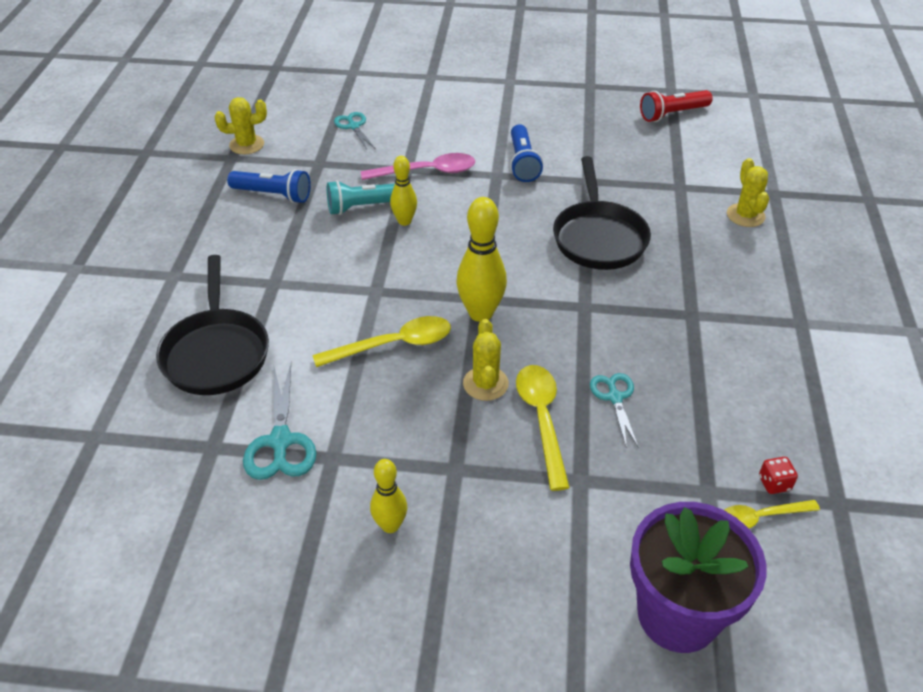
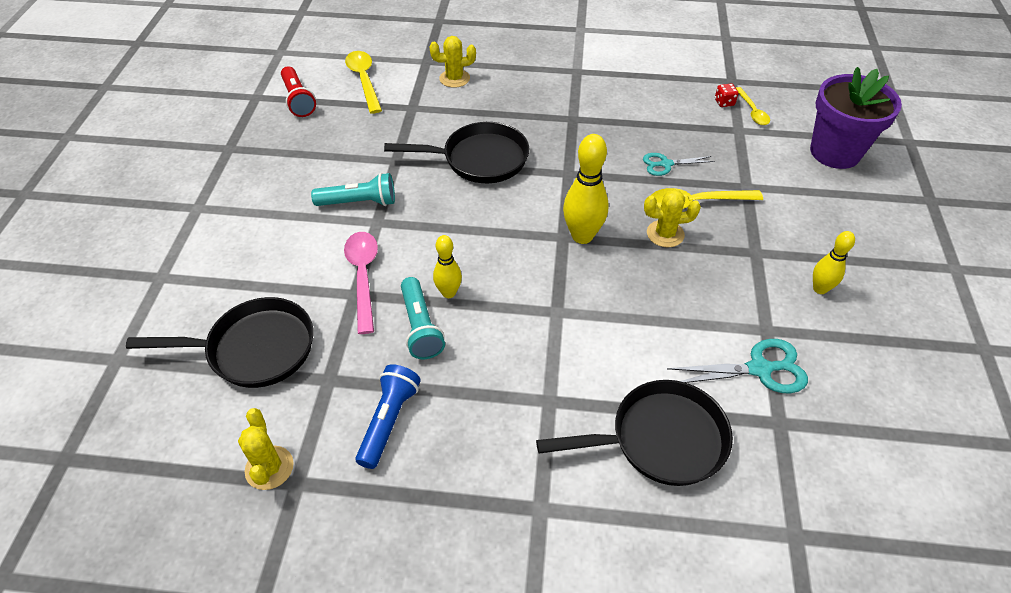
camera: 90 degrees left, 5 degrees up
yellow spoon [313,316,451,367] -> yellow spoon moved to [345,51,382,114]
turquoise scissors [334,112,375,150] -> black pan [126,297,313,388]
blue flashlight [510,124,543,182] -> turquoise flashlight [311,173,395,206]

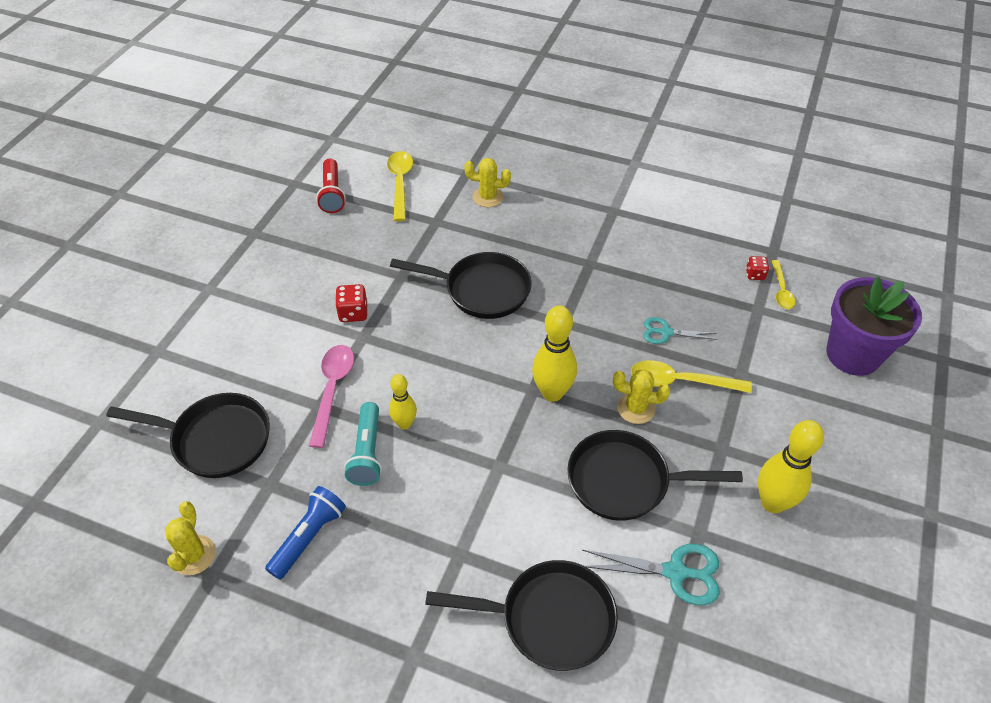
camera: 15 degrees right, 0 degrees up
turquoise flashlight [311,173,395,206] -> red dice [335,284,368,322]
yellow bowling pin [813,231,855,294] -> yellow bowling pin [758,420,824,513], size x1.65
none -> black pan [567,430,743,521]

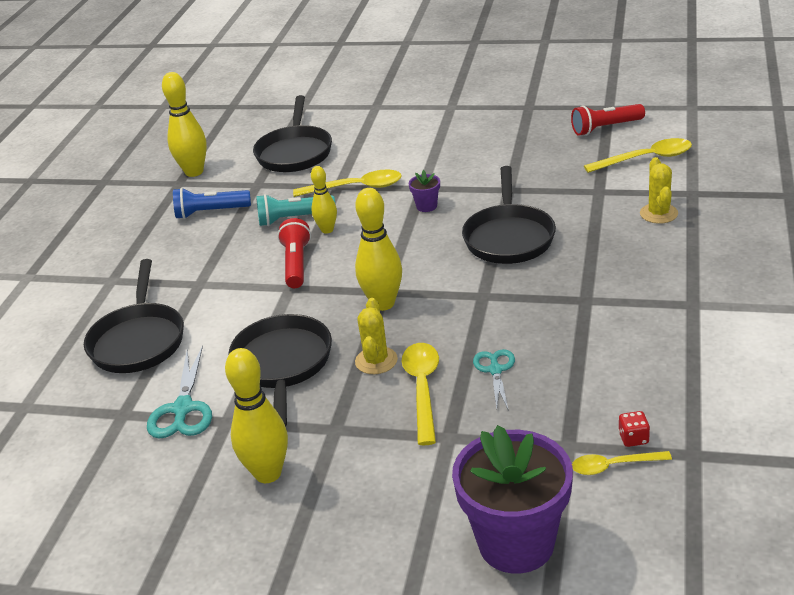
camera: 85 degrees right, 15 degrees down
yellow cactus [165,501,216,575] -> yellow bowling pin [162,72,207,177]
blue flashlight [265,486,346,580] -> blue flashlight turned 150 degrees clockwise [173,188,251,219]
pink spoon [309,345,354,448] -> yellow spoon [293,169,402,197]
red dice [335,284,368,322] -> none
none -> red flashlight [277,218,311,288]
none -> purple flower pot [409,170,440,212]

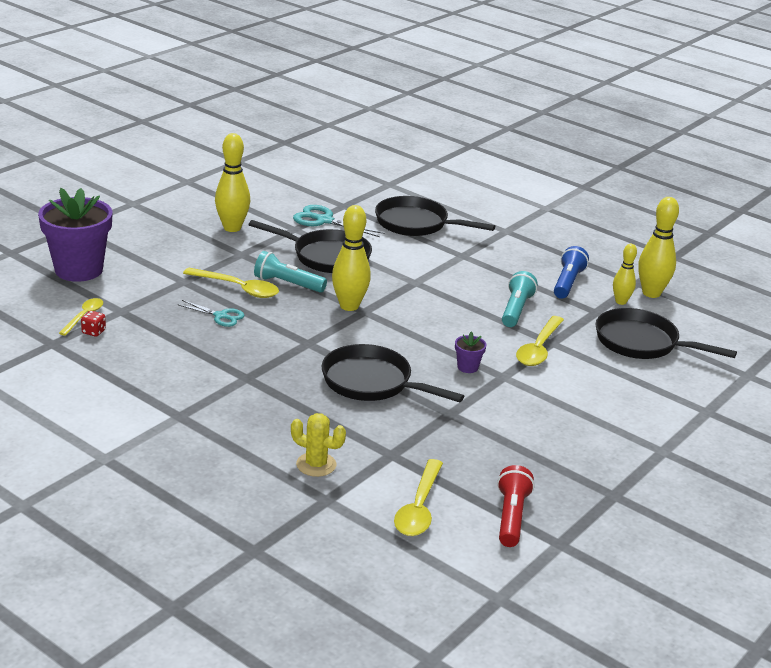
camera: 110 degrees right, 5 degrees down
red flashlight [277,218,311,288] -> none
yellow bowling pin [311,166,337,233] -> yellow bowling pin moved to [613,244,637,305]
yellow cactus [355,298,398,374] -> turquoise flashlight [254,251,327,293]

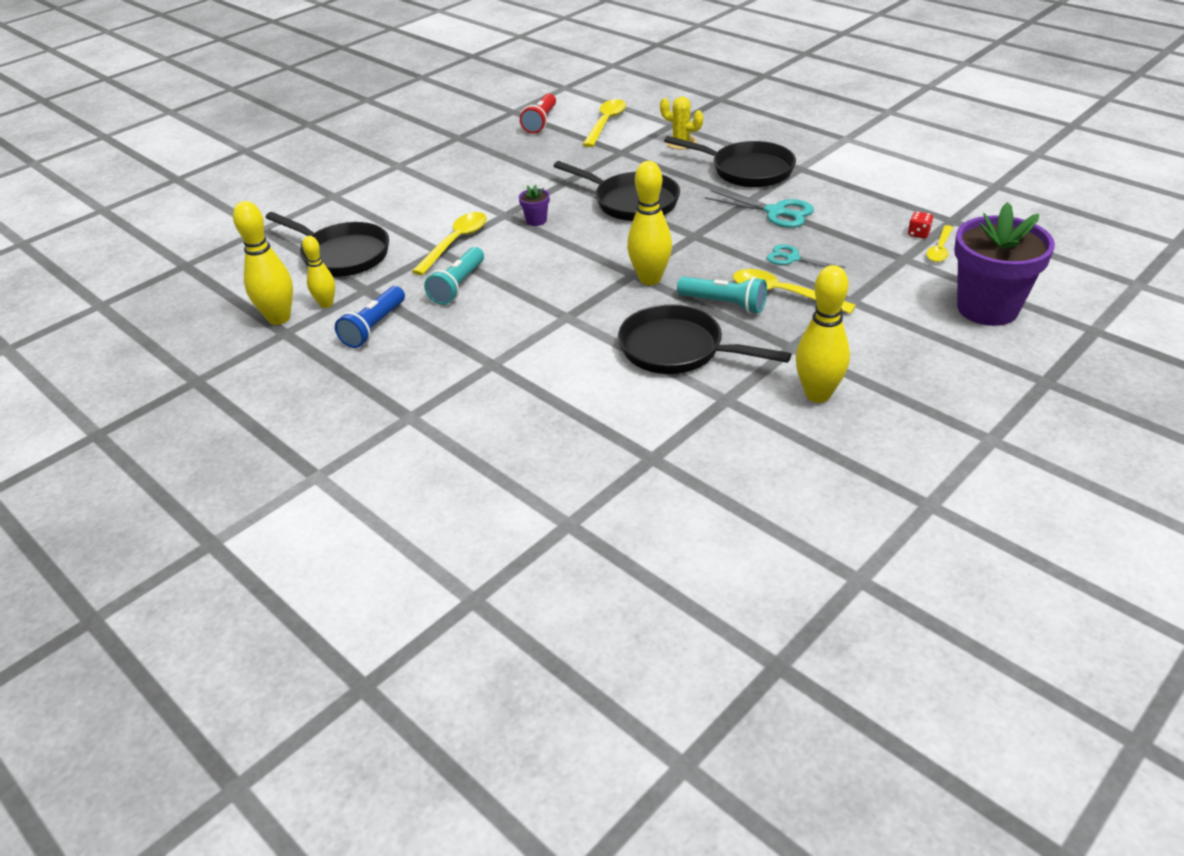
camera: 170 degrees left, 10 degrees up
turquoise scissors [293,205,385,237] -> turquoise scissors moved to [705,190,814,228]
black pan [375,196,495,236] -> black pan moved to [664,136,796,188]

